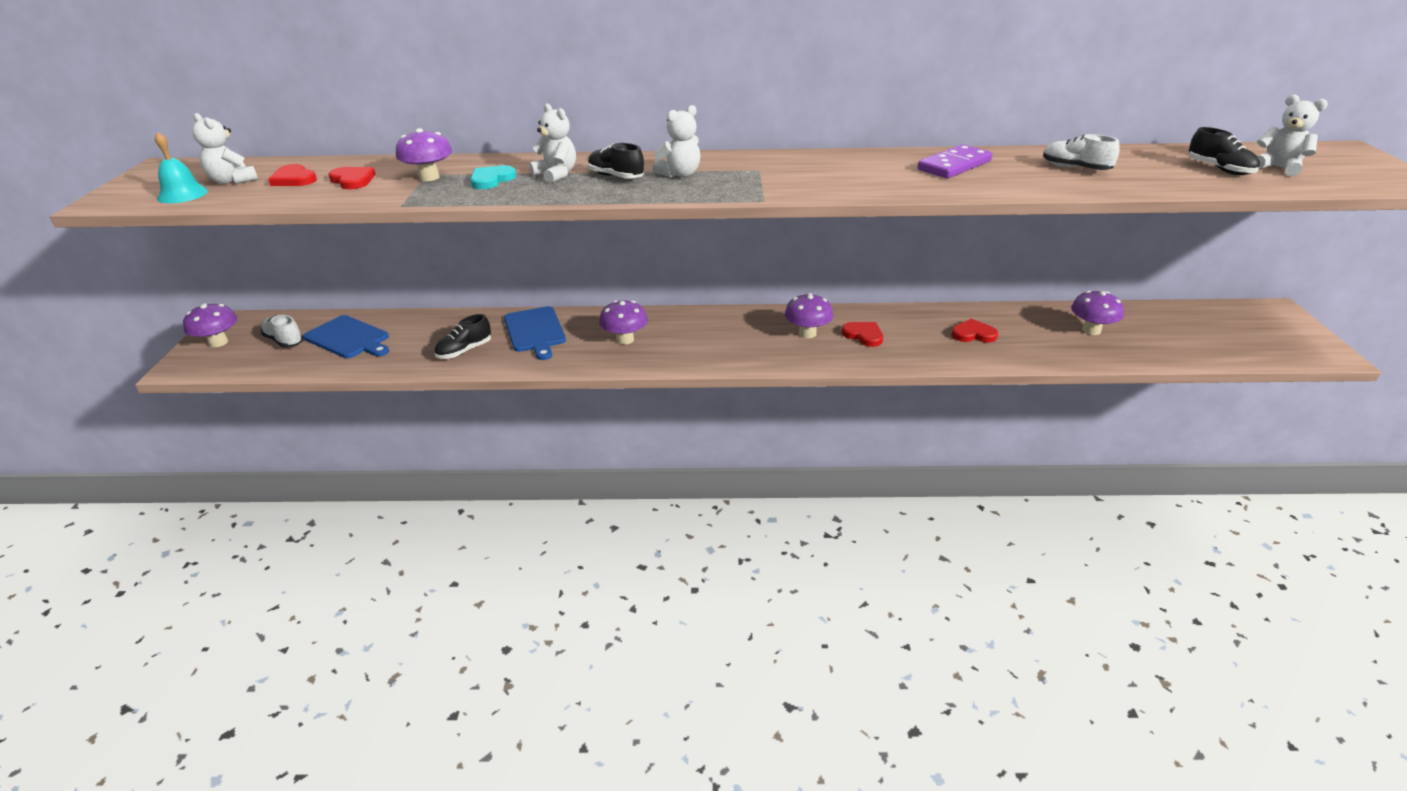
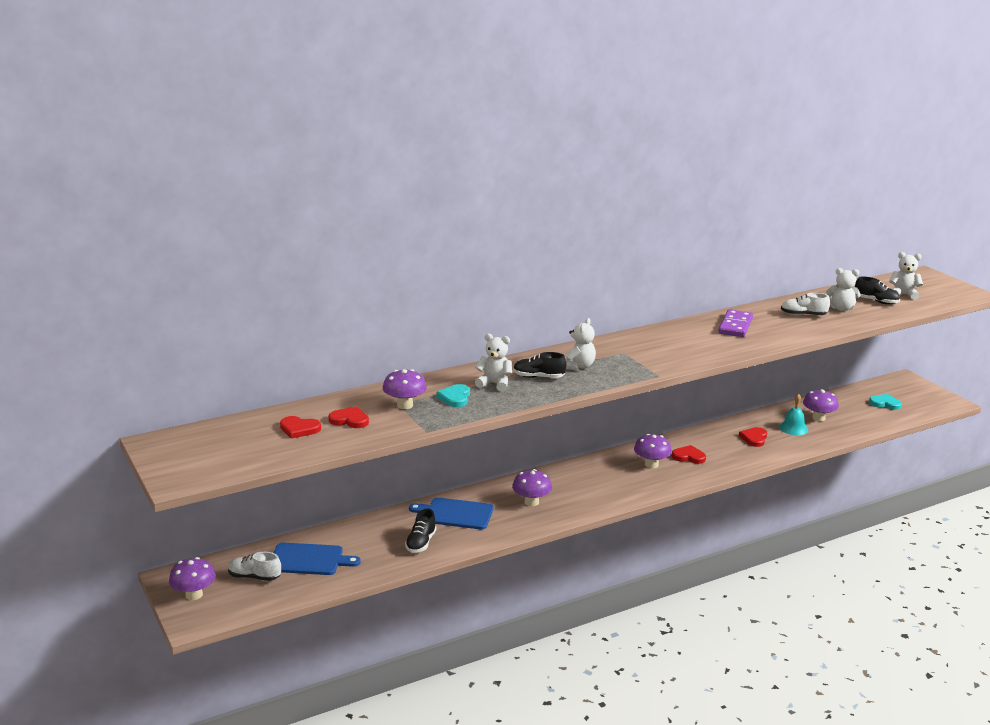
camera: 30 degrees left, 10 degrees down
turquoise bell [155,132,208,203] -> turquoise bell moved to [779,393,808,435]
white teddy bear [192,113,258,184] -> white teddy bear moved to [826,268,860,311]
blue cutting board [504,306,566,360] -> blue cutting board turned 150 degrees clockwise [409,497,494,529]
red heart [951,319,998,343] -> red heart turned 45 degrees counterclockwise [739,427,767,447]
none -> turquoise heart [869,394,902,410]

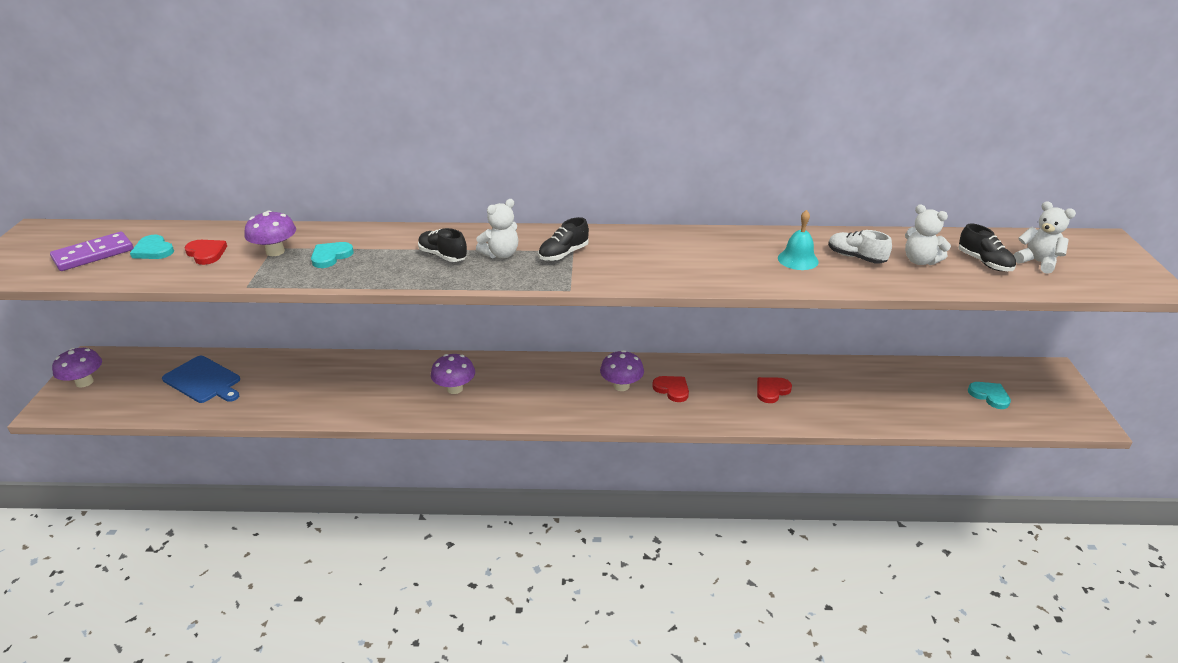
camera: 30 degrees right, 10 degrees up
white shoe [228,552,281,581] -> none
red heart [280,416,321,439] -> turquoise heart [130,235,174,259]
black shoe [405,508,436,553] -> black shoe moved to [538,217,589,261]
blue cutting board [409,497,494,529] -> none
white teddy bear [475,334,512,392] -> none
purple domino [718,309,753,337] -> purple domino moved to [50,232,133,271]
turquoise bell [779,393,808,435] -> turquoise bell moved to [778,210,819,270]
purple mushroom [803,389,839,421] -> none

